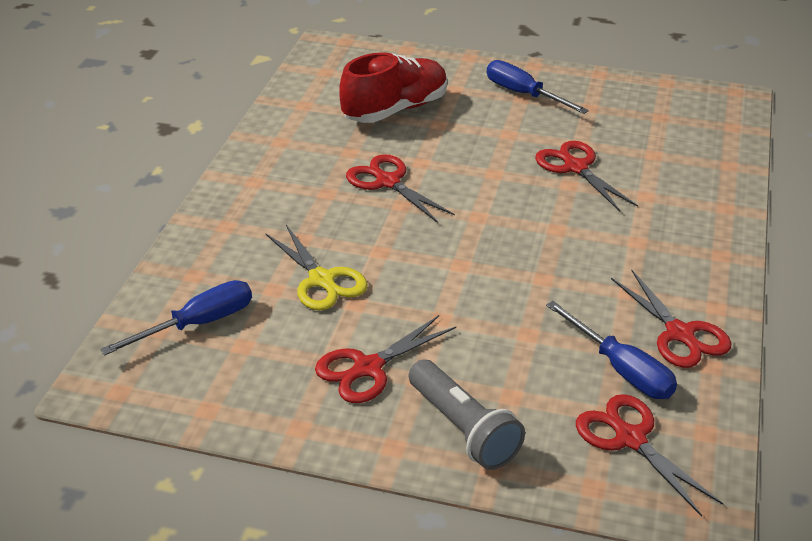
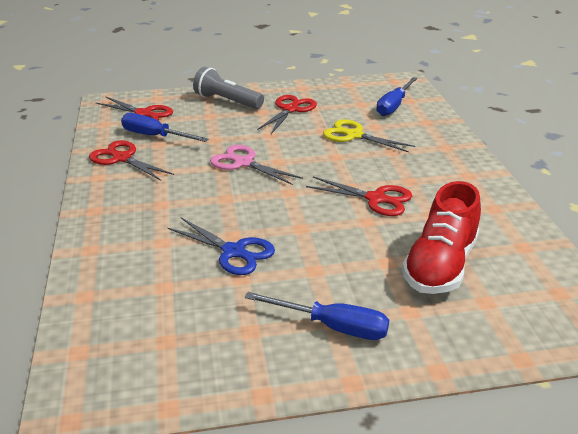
camera: 155 degrees right, 5 degrees down
red scissors [535,141,638,211] -> blue scissors [168,218,275,275]
none -> pink scissors [210,145,303,185]

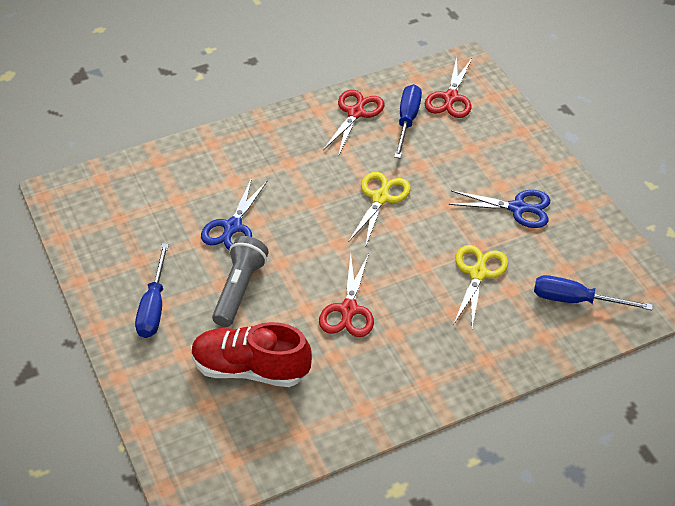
camera: 75 degrees right, 15 degrees up
grey flashlight [193,67,264,109] -> grey flashlight moved to [212,236,269,327]
pink scissors [210,145,303,185] -> yellow scissors [349,172,411,245]
red scissors [257,95,317,134] -> blue scissors [449,190,550,228]

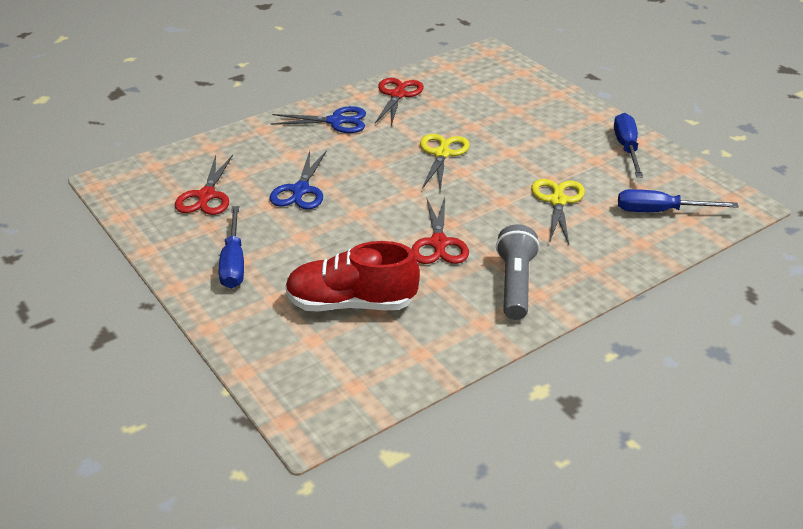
camera: 10 degrees left, 10 degrees down
grey flashlight [212,236,269,327] -> grey flashlight moved to [496,225,540,320]
blue screwdriver [394,84,422,158] -> blue screwdriver moved to [614,113,643,177]
red scissors [425,57,472,118] -> red scissors moved to [175,155,233,215]
blue scissors [449,190,550,228] -> blue scissors moved to [270,106,366,133]

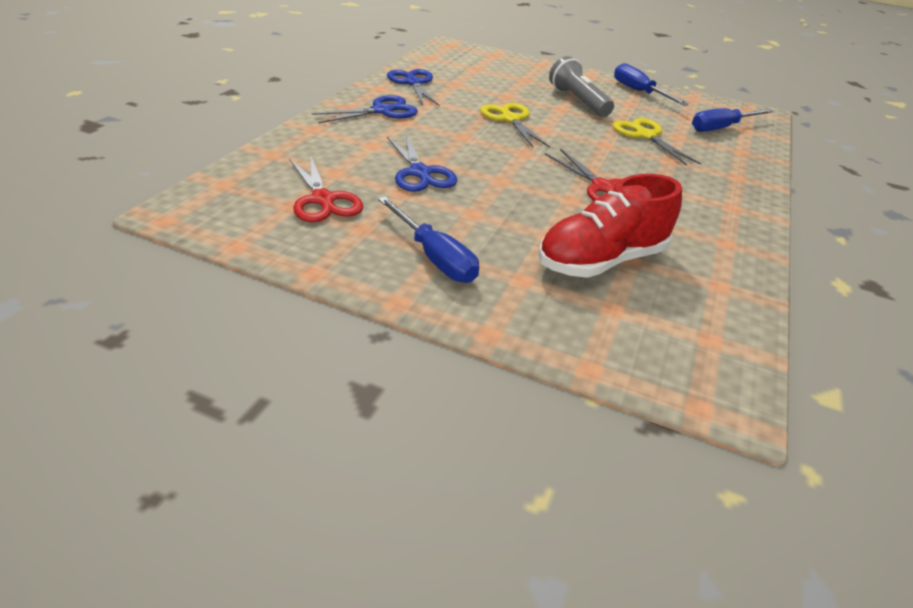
camera: 35 degrees left, 0 degrees up
red scissors [375,78,424,126] -> blue scissors [387,69,440,106]
grey flashlight [496,225,540,320] -> grey flashlight moved to [549,56,614,117]

